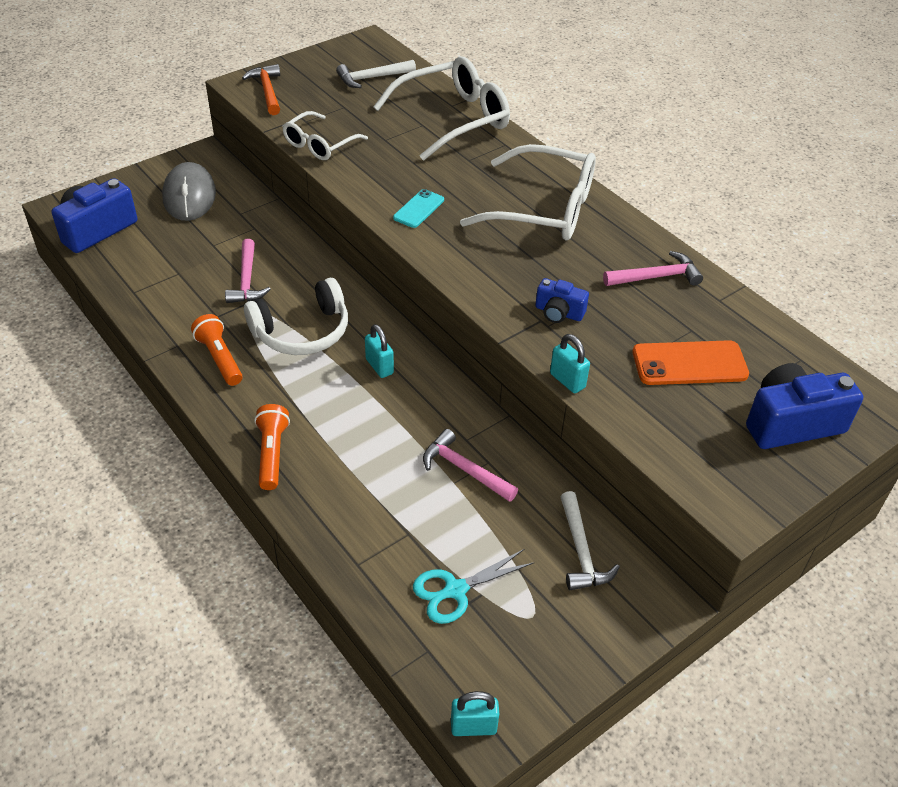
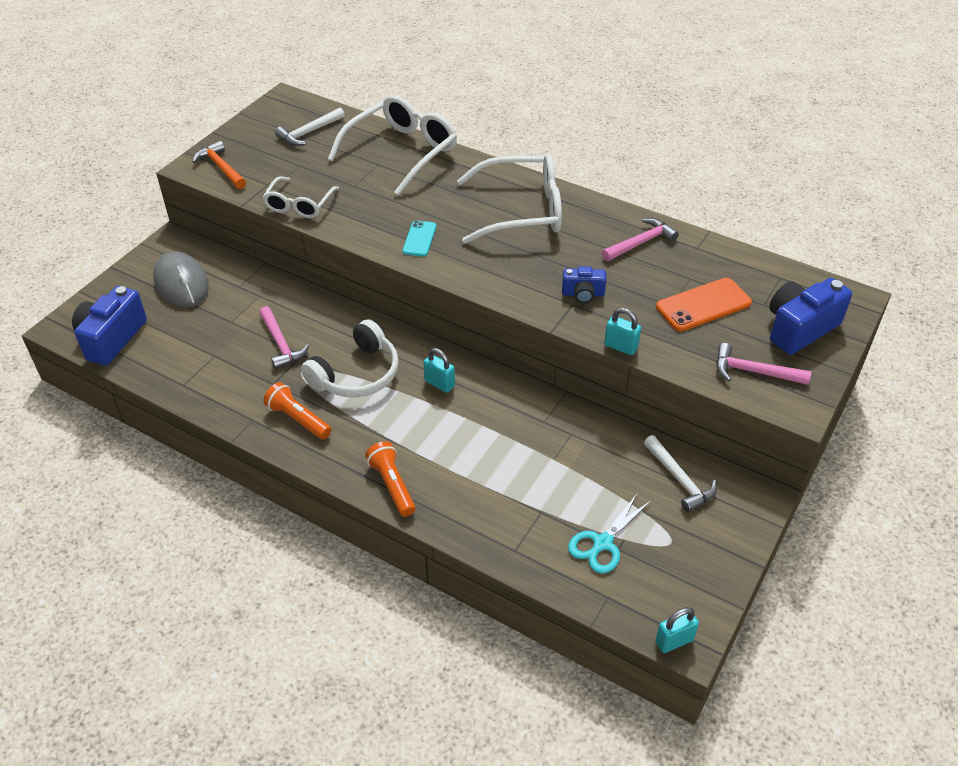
camera: 20 degrees left, 0 degrees up
pink hammer [423,429,518,502] -> pink hammer moved to [716,343,811,385]

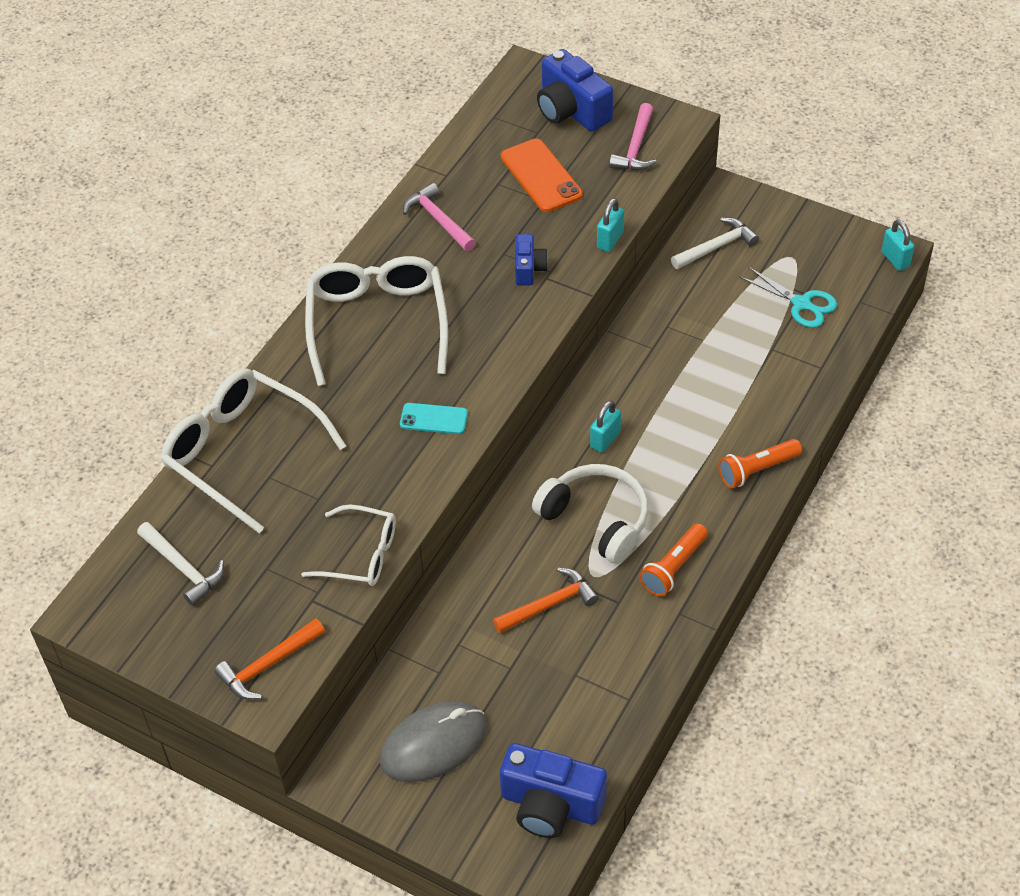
camera: 90 degrees left, 5 degrees up
pink hammer [259,306,309,369] -> orange hammer [493,568,599,633]

